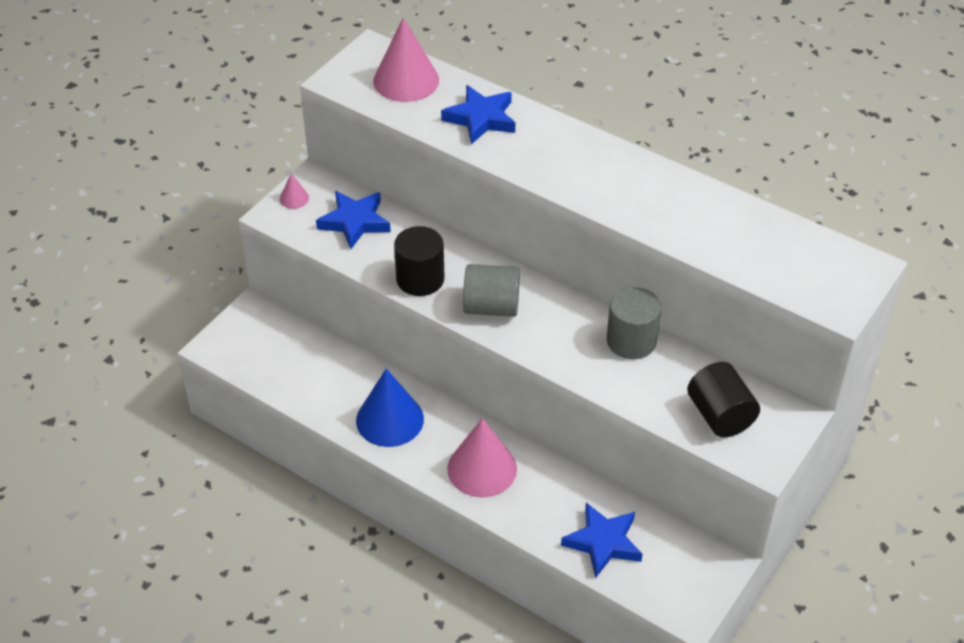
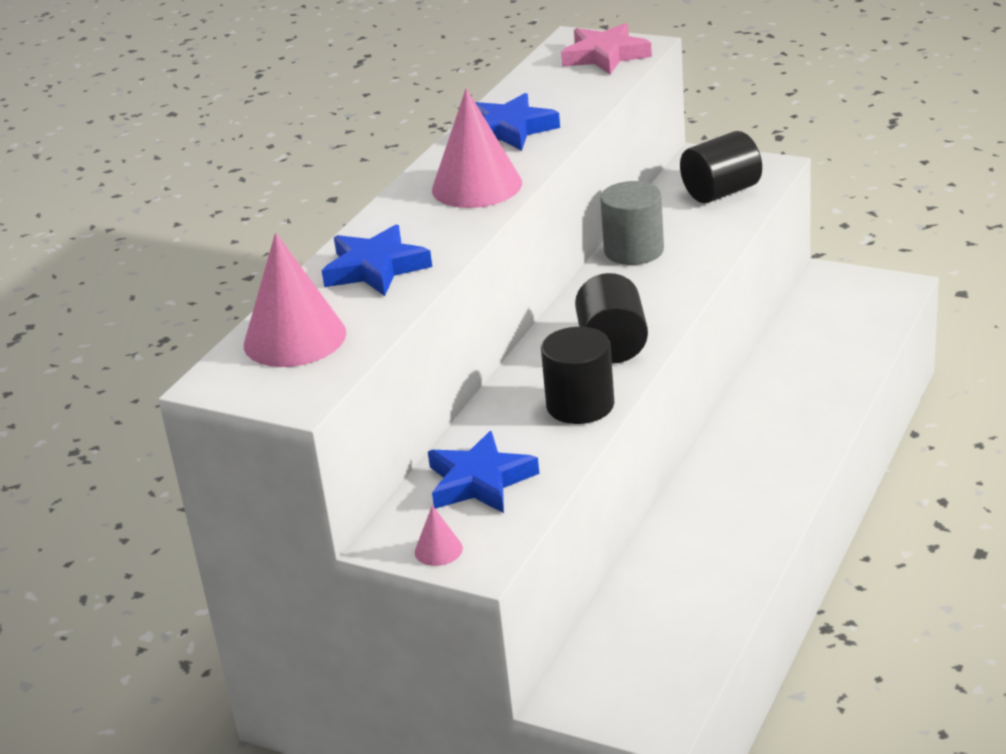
camera: 95 degrees left, 15 degrees down
blue cone [356,369,424,447] -> none
pink cone [447,418,517,497] -> pink cone moved to [432,88,522,208]
grey cylinder [463,264,520,317] -> black cylinder [575,273,648,364]
blue star [561,503,642,578] -> blue star moved to [475,93,560,151]
none -> pink star [561,23,652,75]

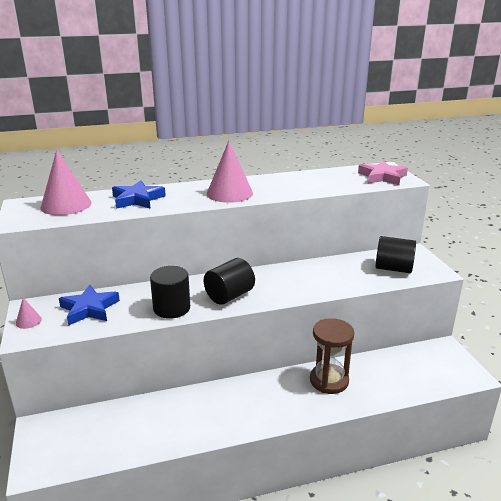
camera: 45 degrees right, 5 degrees down
blue star [475,93,560,151] -> none
grey cylinder [600,181,664,265] -> none
none -> brown hourglass [310,318,354,394]

